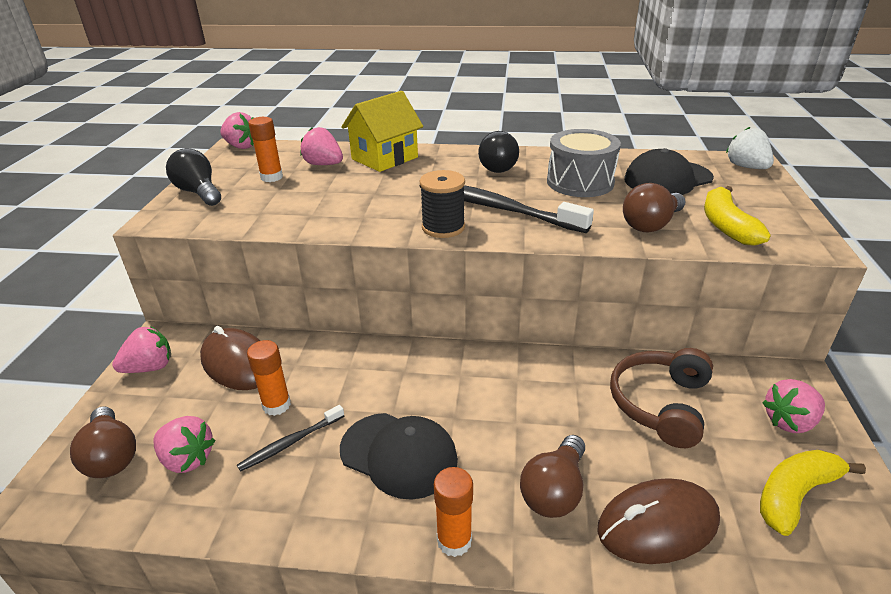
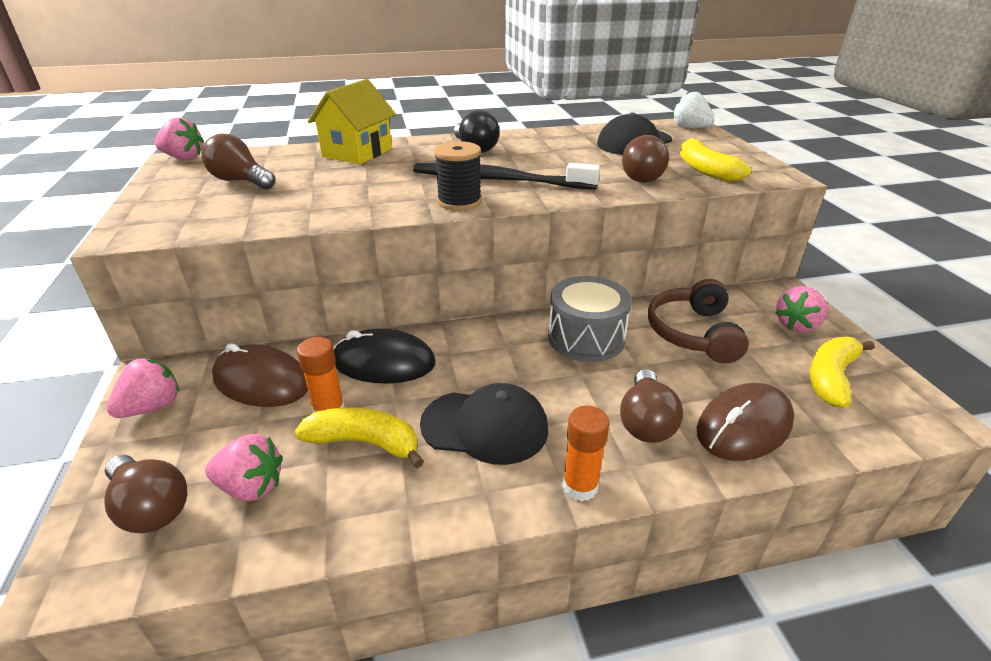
camera: 20 degrees left, 0 degrees up
black light bulb [166,148,221,206] -> none
black toothbrush [237,405,344,472] -> yellow banana [294,407,424,468]
orange glue stick [248,117,283,182] -> brown light bulb [201,133,276,189]
pink strawberry [300,127,343,165] -> none
grey drum [547,129,621,197] -> grey drum moved to [548,276,632,362]
none -> black mouse [333,328,436,384]

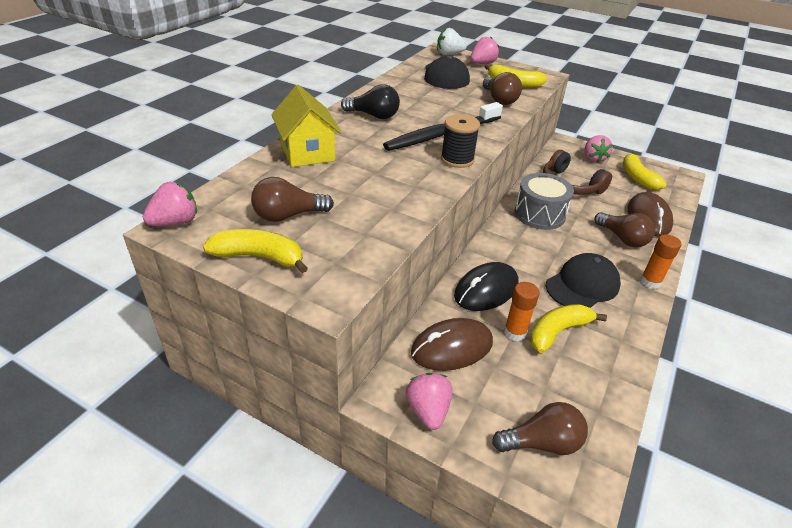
camera: 50 degrees left, 5 degrees up
pink strawberry [205,434,283,501] -> pink strawberry moved to [470,37,499,64]
none -> yellow banana [203,229,308,273]

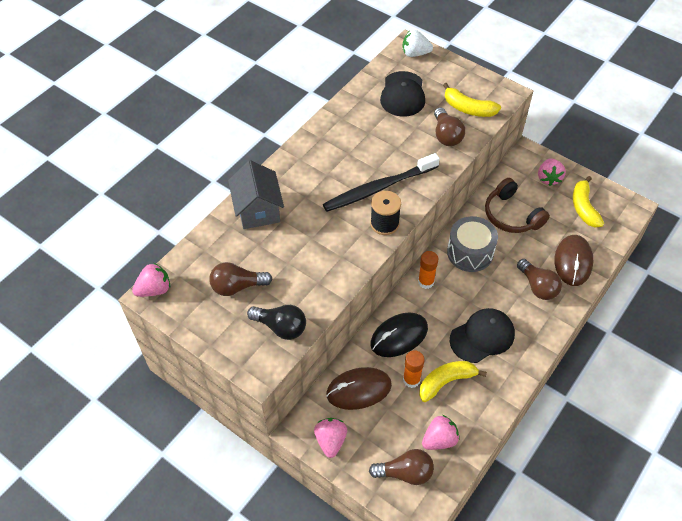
camera: 10 degrees right, 15 degrees up
yellow banana [203,229,308,273] -> none
yellow house [271,85,342,167] -> grey house [228,160,284,229]
black light bulb [341,84,400,119] -> black light bulb moved to [247,305,306,340]
pink strawberry [470,37,499,64] -> pink strawberry moved to [422,415,460,450]
orange glue stick [640,234,681,289] -> orange glue stick moved to [418,251,438,289]

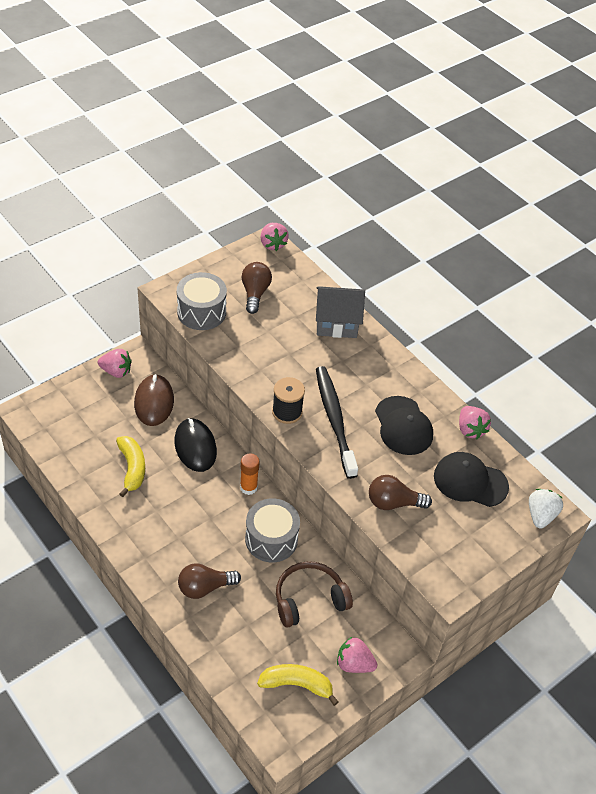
camera: 100 degrees right, 5 degrees down
black light bulb [247,305,306,340] -> grey drum [177,272,227,330]
brown light bulb [369,449,434,485] -> none
orange glue stick [403,350,424,388] -> none
pink strawberry [422,415,460,450] -> pink strawberry moved to [459,406,491,439]
yellow banana [443,83,501,117] -> none
black cap [450,308,515,363] -> black cap moved to [375,396,433,455]
brown mouse [554,235,593,286] -> none

